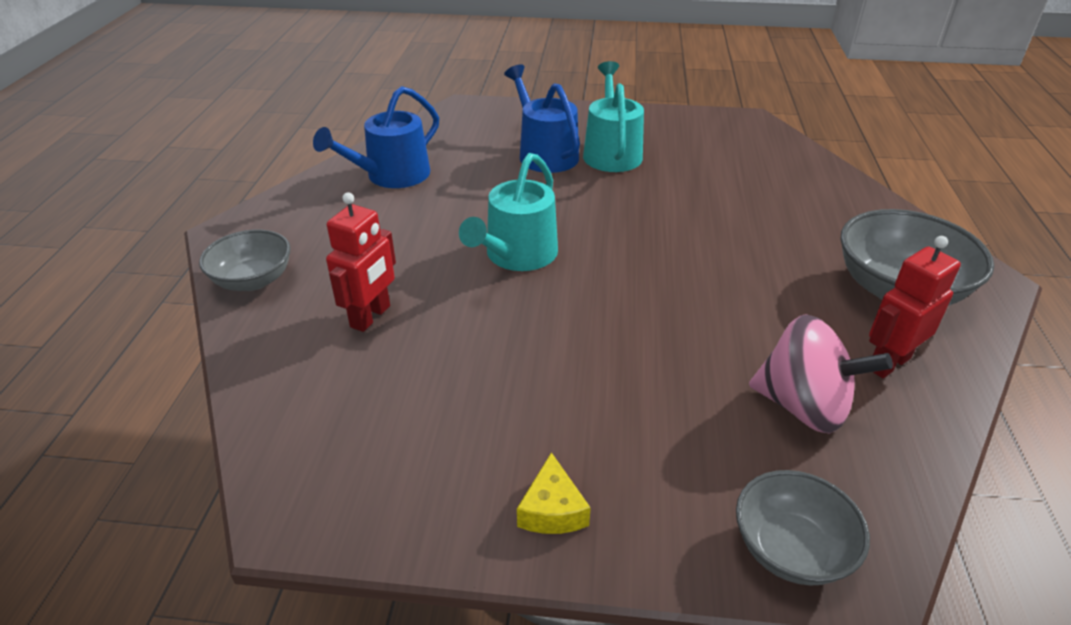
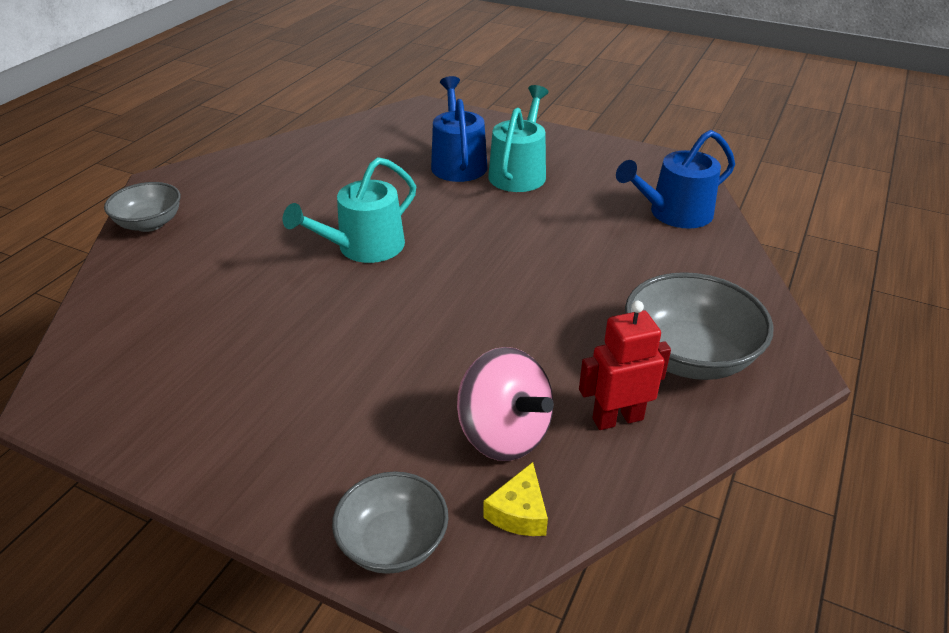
camera: 20 degrees right, 0 degrees up
blue watering can [313,86,439,188] -> blue watering can moved to [616,130,735,229]
red robot [326,192,396,332] -> none
yellow cheese [517,452,591,534] -> yellow cheese moved to [483,462,548,536]

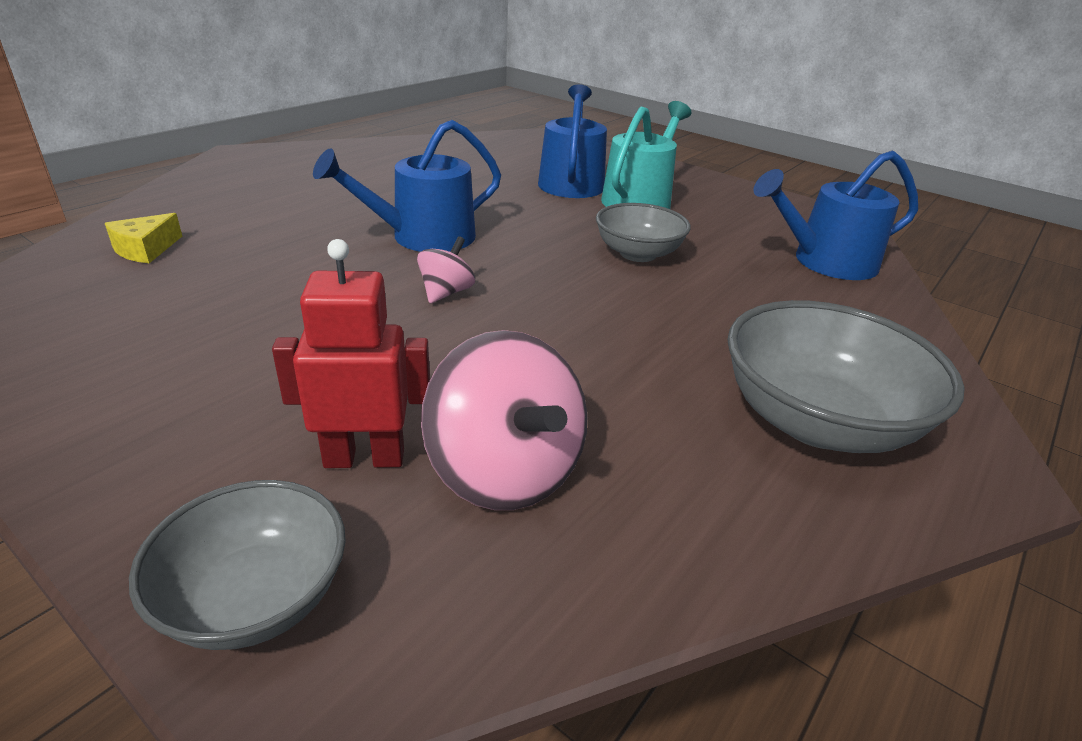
camera: 10 degrees right, 5 degrees down
grey bowl [104,182,181,232] -> grey bowl moved to [596,203,691,262]
turquoise watering can [283,157,416,263] -> blue watering can [313,120,501,252]
yellow cheese [483,462,548,536] -> yellow cheese moved to [105,213,182,263]
red robot [579,301,671,430] -> red robot moved to [272,239,430,468]
none -> pink spinning top [417,236,475,304]

